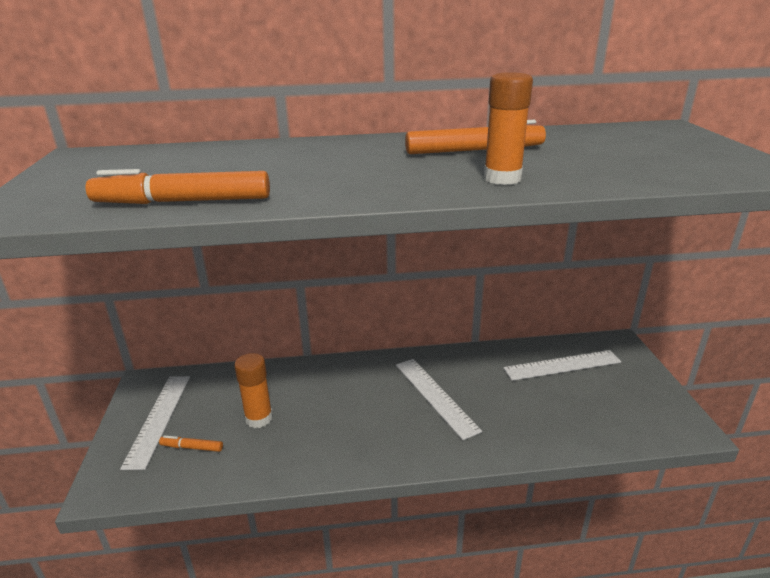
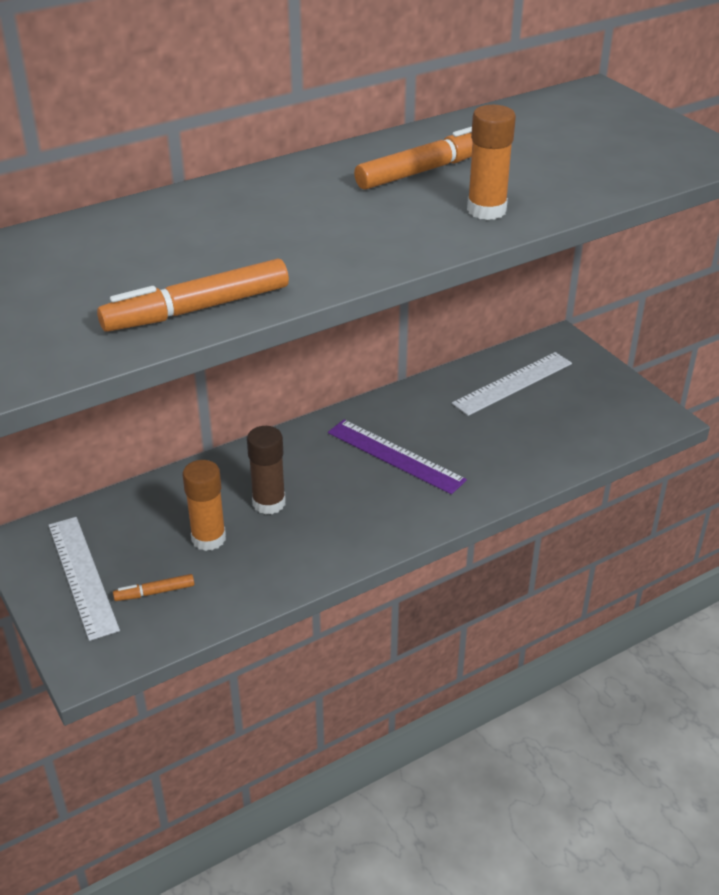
camera: 25 degrees left, 10 degrees up
white ruler [396,359,482,440] -> purple ruler [328,420,467,494]
none -> brown glue stick [247,426,286,515]

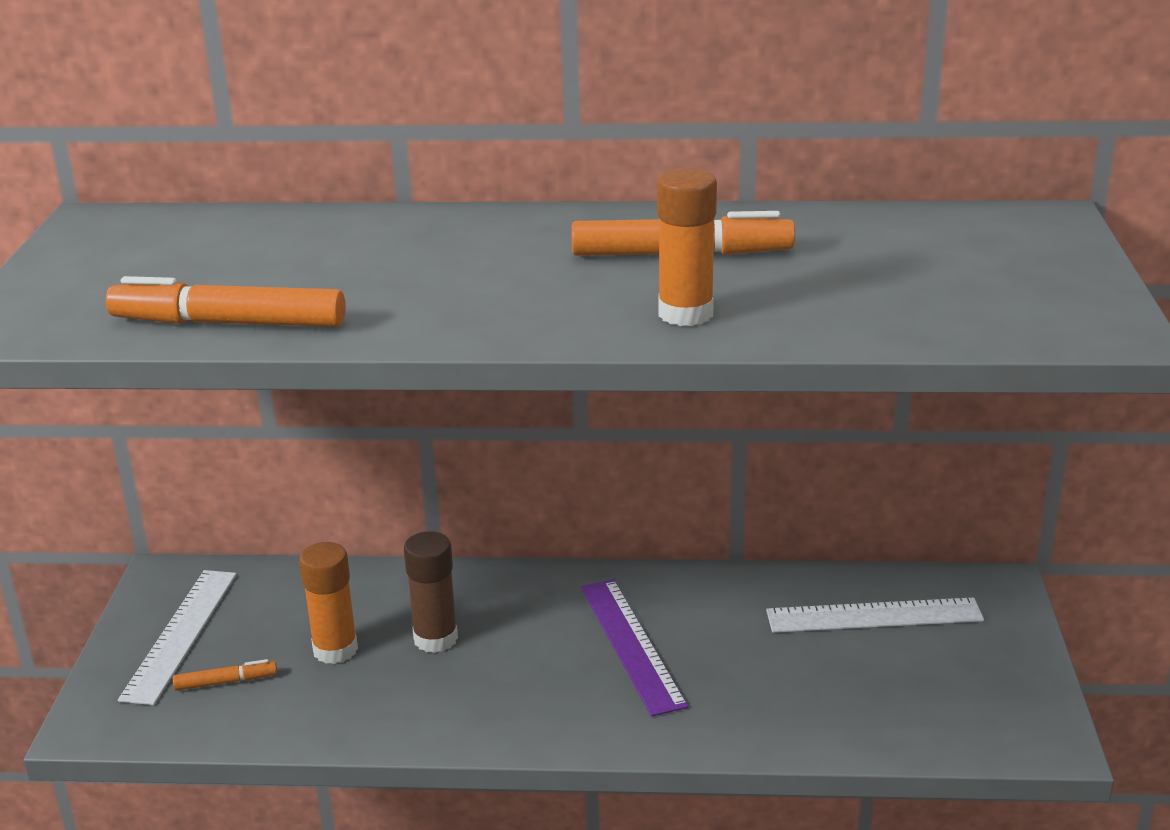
camera: 35 degrees right, 10 degrees down
orange marker [113,574,194,601] -> orange marker turned 150 degrees clockwise [173,659,277,691]

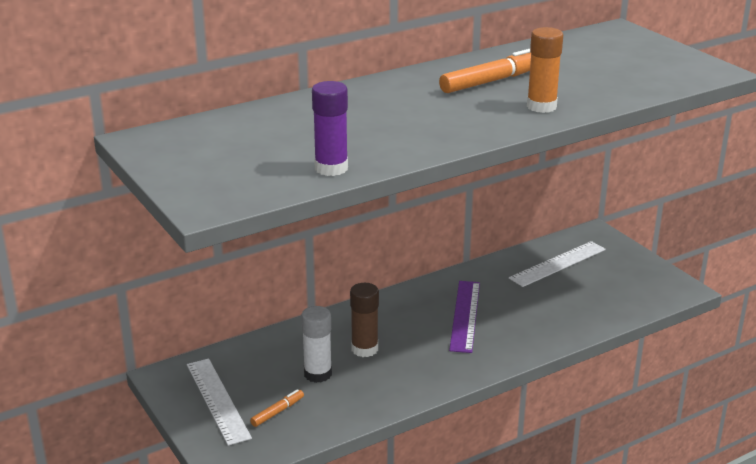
camera: 35 degrees left, 0 degrees up
orange marker [106,276,346,327] -> purple glue stick [312,81,348,176]
orange glue stick [299,542,358,664] -> white glue stick [301,306,332,383]
purple ruler [581,579,688,716] -> purple ruler turned 60 degrees clockwise [449,281,480,353]

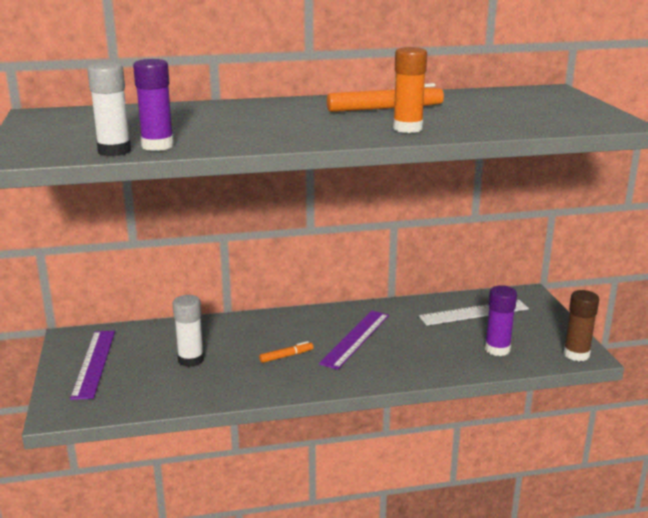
camera: 20 degrees right, 5 degrees down
white ruler [187,359,252,446] -> purple ruler [70,331,115,400]
orange marker [250,389,304,427] -> orange marker moved to [259,341,313,363]
brown glue stick [350,283,379,357] -> brown glue stick moved to [563,290,599,361]
none -> white glue stick [87,62,131,156]
none -> purple glue stick [485,285,517,356]

